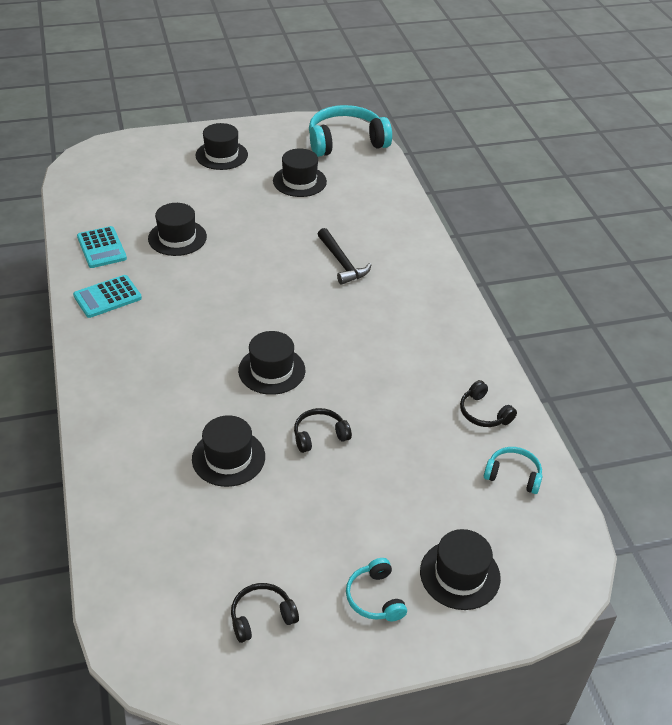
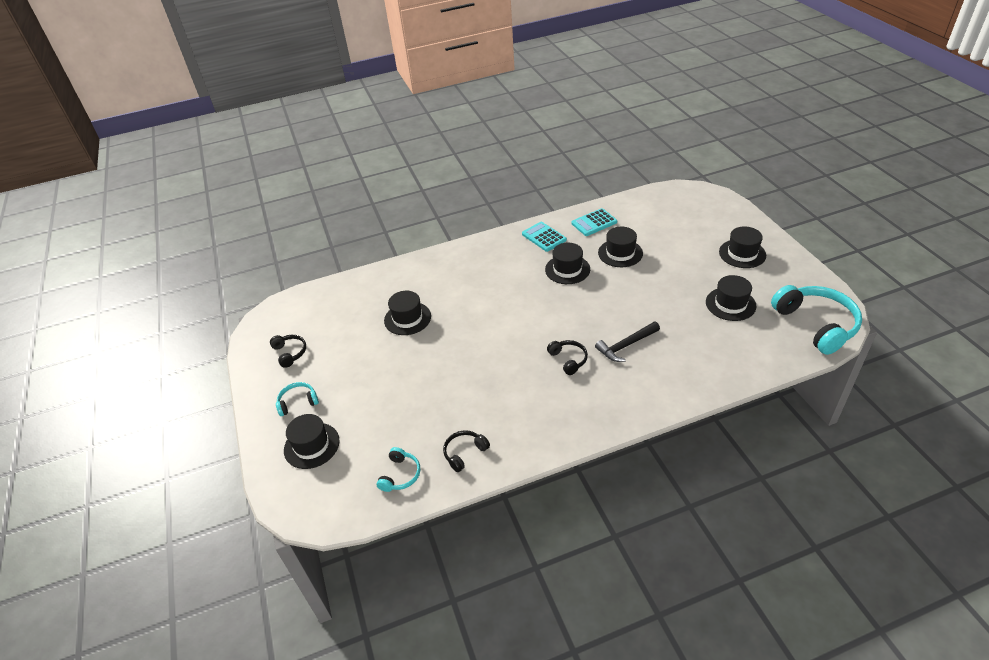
camera: 90 degrees right, 0 degrees up
black hat [238,331,305,395] -> black hat moved to [545,243,590,284]
black headphones [294,408,352,453] -> black headphones moved to [547,340,588,375]

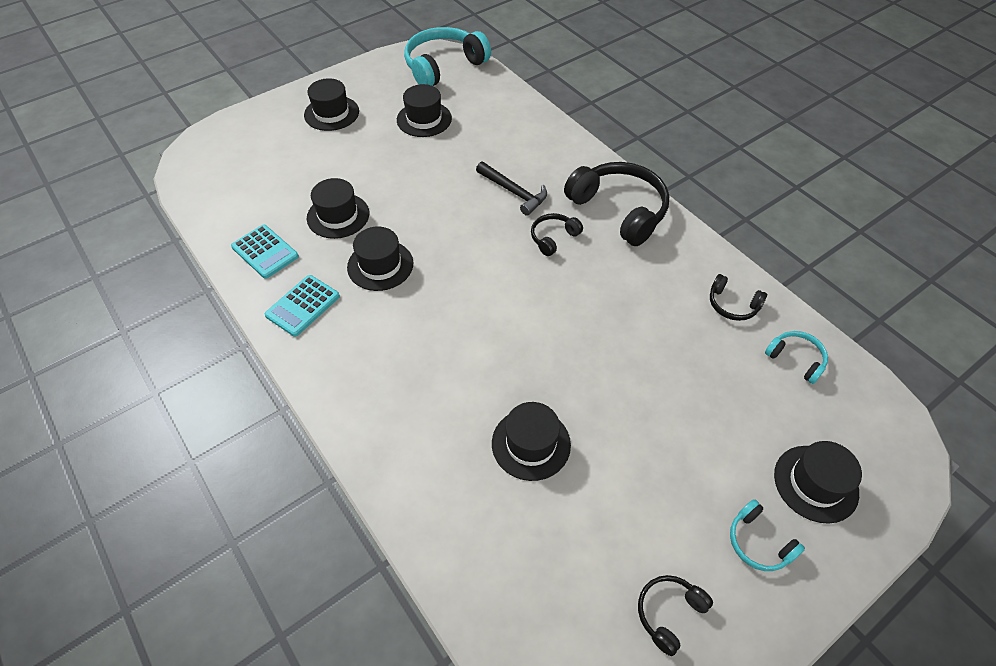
camera: 110 degrees left, 10 degrees up
turquoise headphones [376,447,420,492] -> turquoise headphones turned 45 degrees clockwise [765,331,828,384]
none -> black headphones [564,162,670,246]

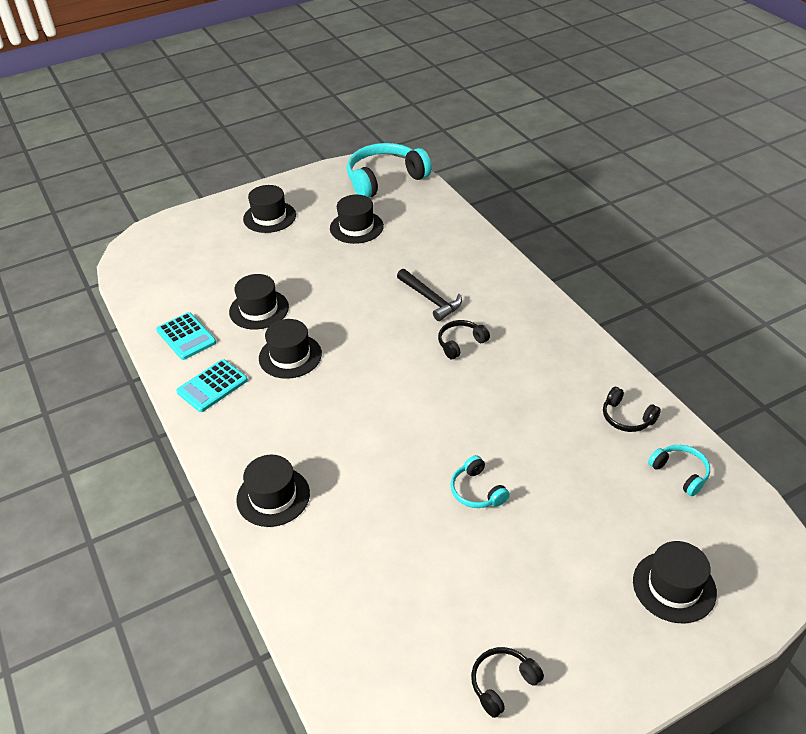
camera: 10 degrees right, 10 degrees down
black hat [492,402,571,481] -> black hat moved to [236,455,310,527]
black headphones [564,162,670,246] -> none
turquoise headphones [730,499,805,571] -> turquoise headphones moved to [450,455,510,508]

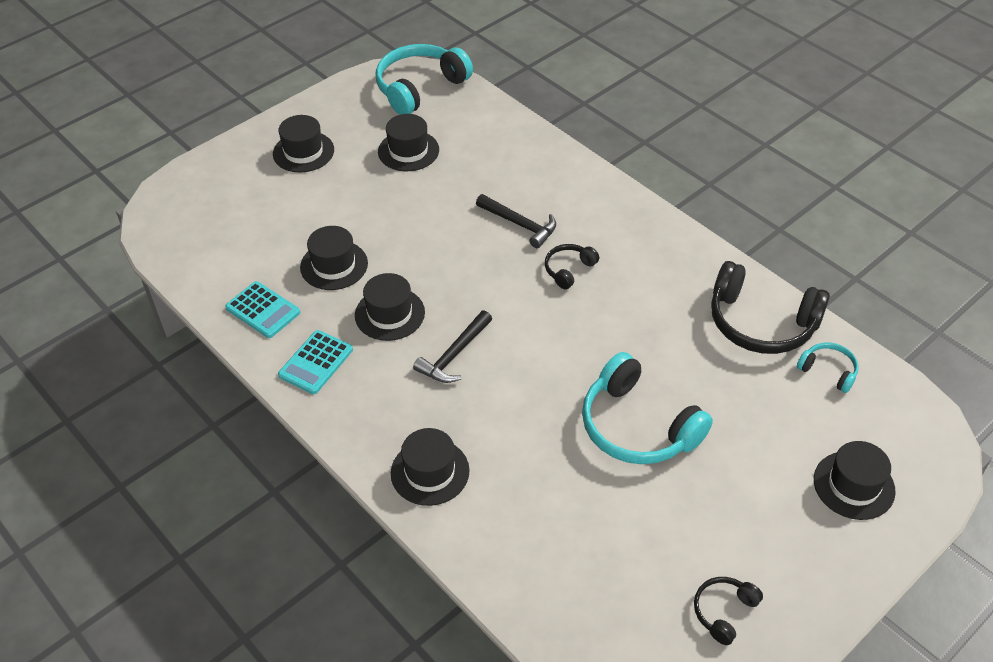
camera: 15 degrees left, 5 degrees up
turquoise headphones [450,455,510,508] -> turquoise headphones [582,352,713,464], size x2.04
black headphones [603,387,661,432] -> black headphones [711,261,830,354], size x2.04
none -> black hammer [413,310,492,383]

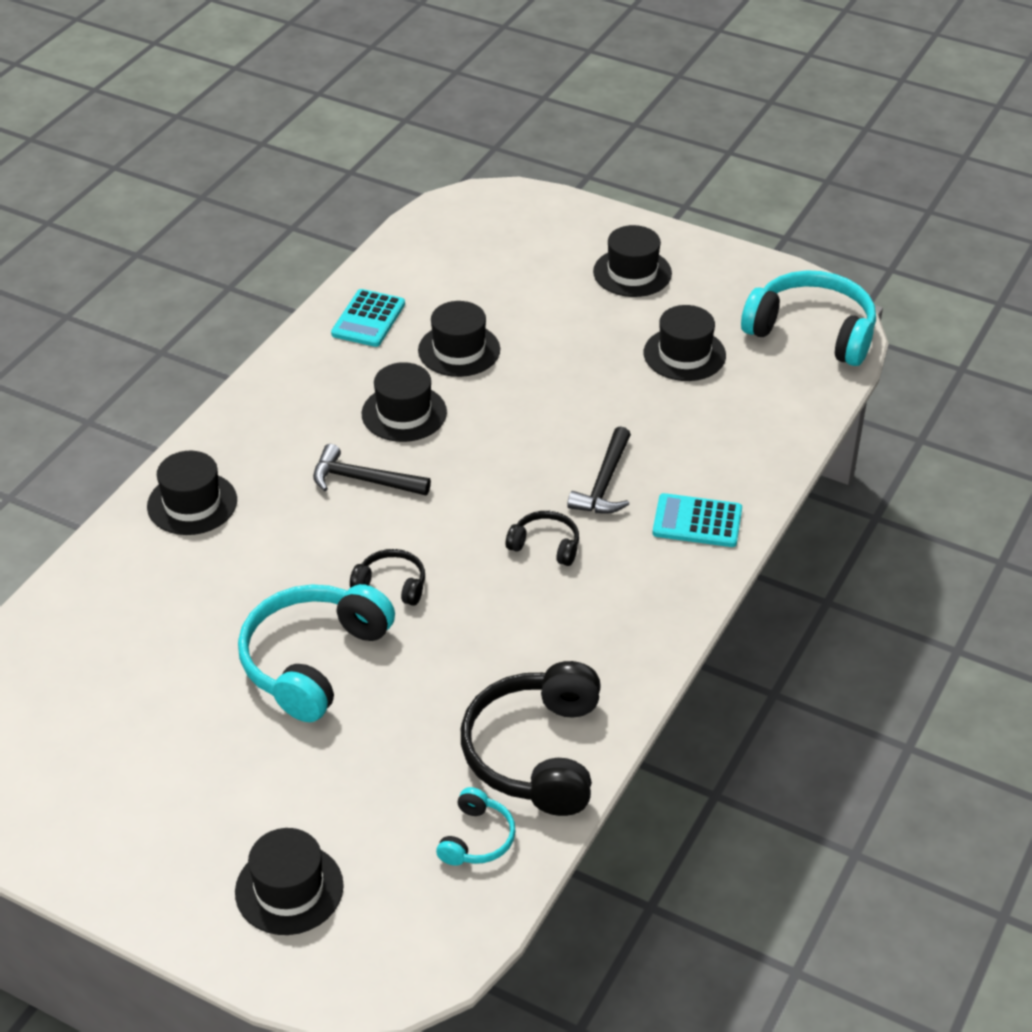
camera: 70 degrees right, 5 degrees down
turquoise calculator [278,330,353,394] -> turquoise calculator moved to [653,493,742,547]
black headphones [694,577,763,645] -> black headphones moved to [350,549,425,606]

